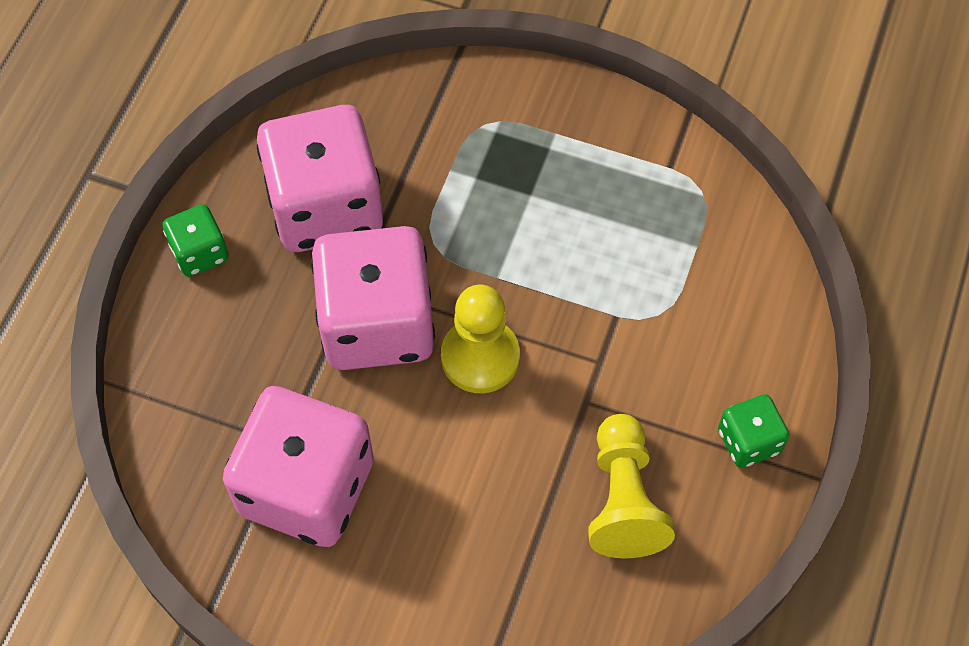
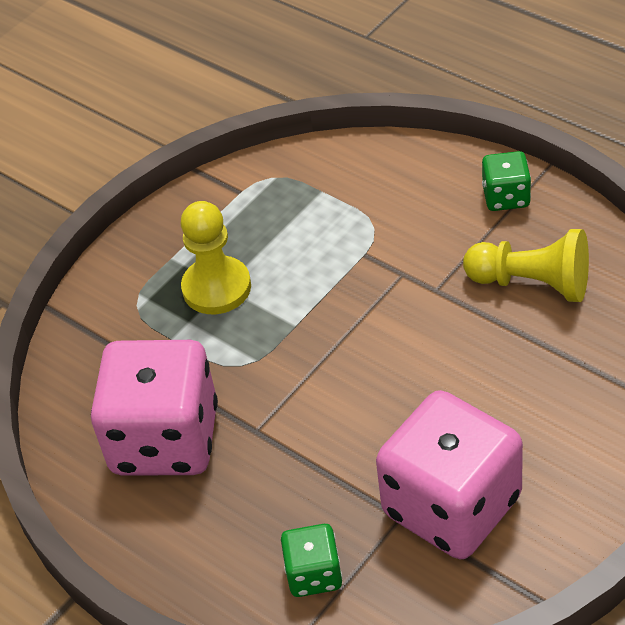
camera: 65 degrees left, 15 degrees down
green dice [162,204,229,277] -> green dice moved to [281,524,342,597]
pink dice [311,226,435,370] -> none
yellow pawn [441,285,520,393] -> yellow pawn moved to [181,201,251,314]

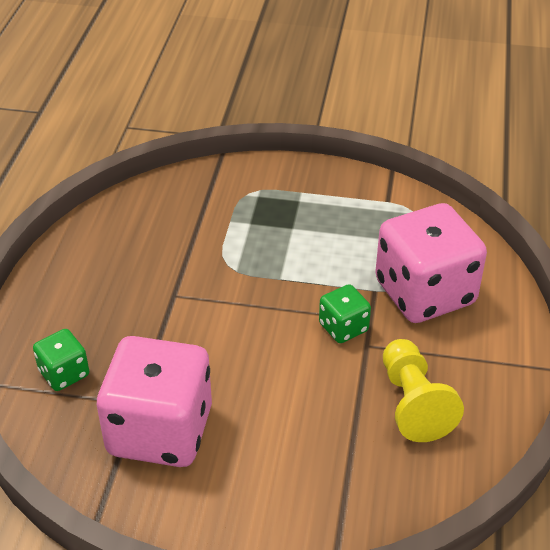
camera: 55 degrees right, 5 degrees down
pink dice [91,340,218,476] -> pink dice moved to [375,203,487,323]
yellow pawn [181,201,251,314] -> none
green dice [482,151,531,211] -> green dice moved to [319,284,371,343]

